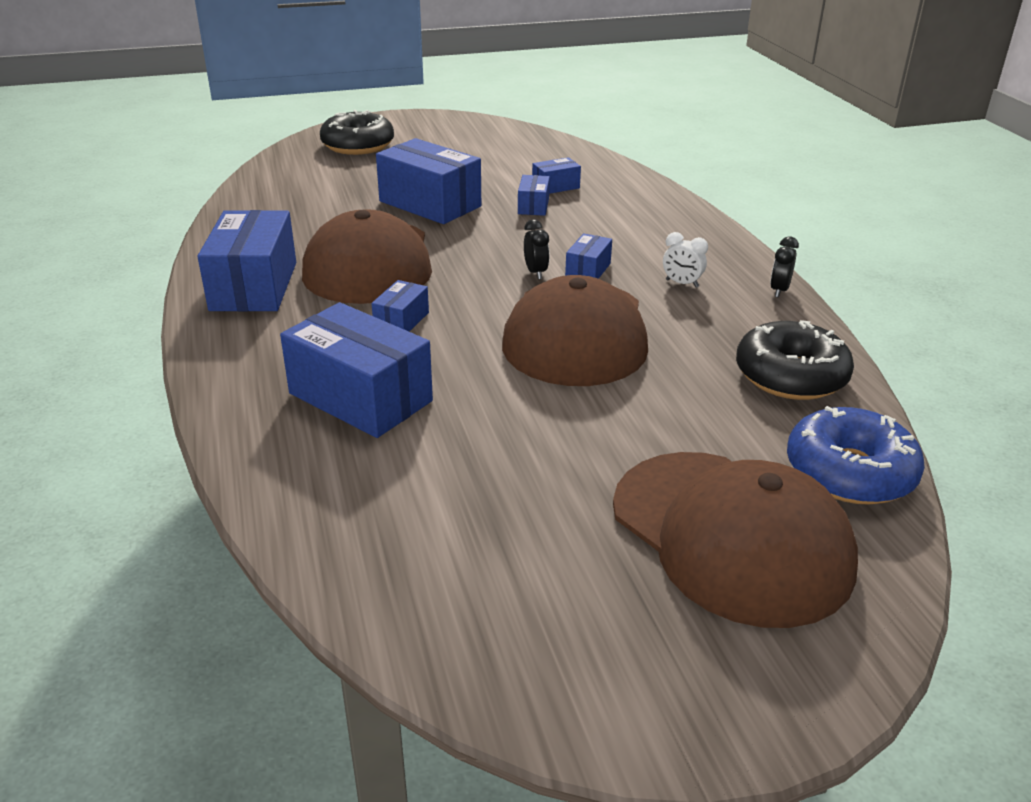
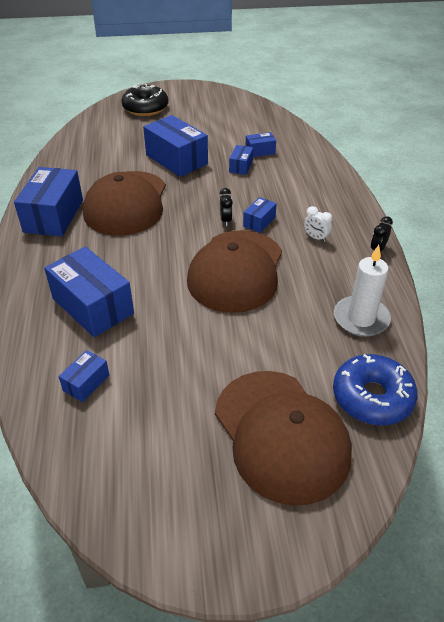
camera: 10 degrees right, 10 degrees up
blue box [371,280,429,332] -> blue box moved to [58,350,109,402]
black donut [736,320,854,400] -> white candle [334,245,391,337]

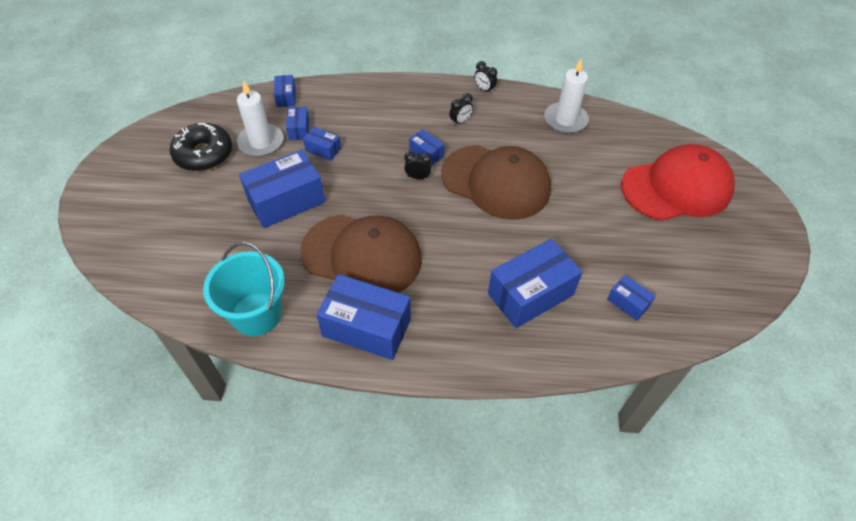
camera: 80 degrees left, 10 degrees up
black donut [121,84,169,116] -> black donut moved to [170,123,232,171]
brown cap [215,371,352,506] -> red cap [621,144,735,221]
white clock [304,206,332,242] -> black clock [449,93,473,126]
blue donut [333,354,418,425] -> none
none -> turquoise bucket [203,242,285,336]
none -> white candle [237,81,283,157]
none -> blue box [274,75,295,107]

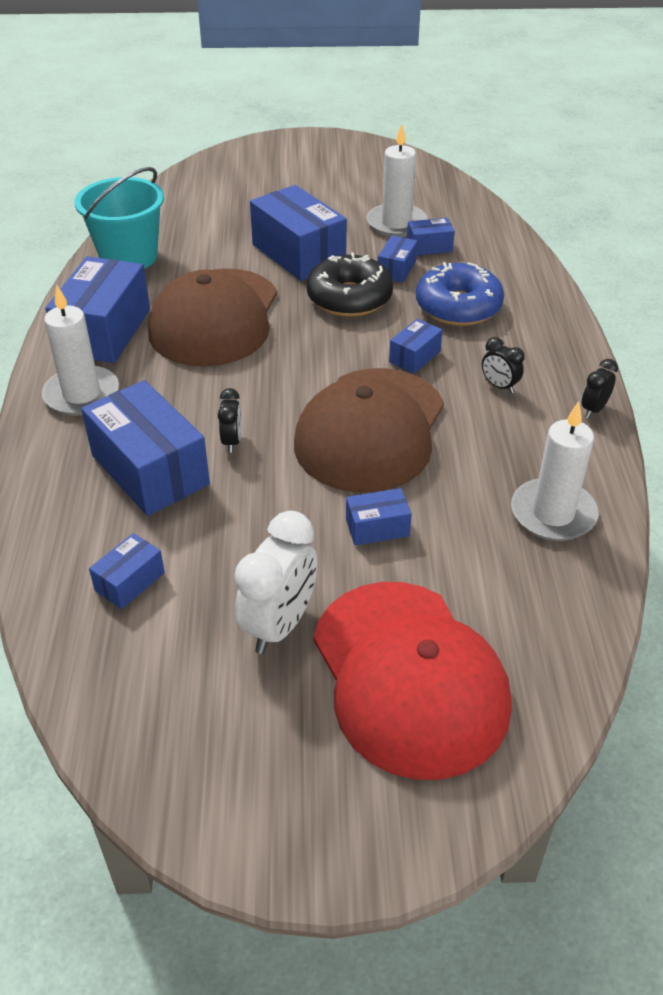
camera: 85 degrees right, 10 degrees down
black donut [170,123,232,171] -> black donut moved to [306,252,393,317]
blue box [274,75,295,107] -> blue box moved to [346,488,412,545]
black clock [404,151,432,179] -> black clock moved to [218,388,241,453]
none -> white candle [42,286,119,416]
none -> white clock [234,511,317,654]
none -> blue donut [416,262,504,326]

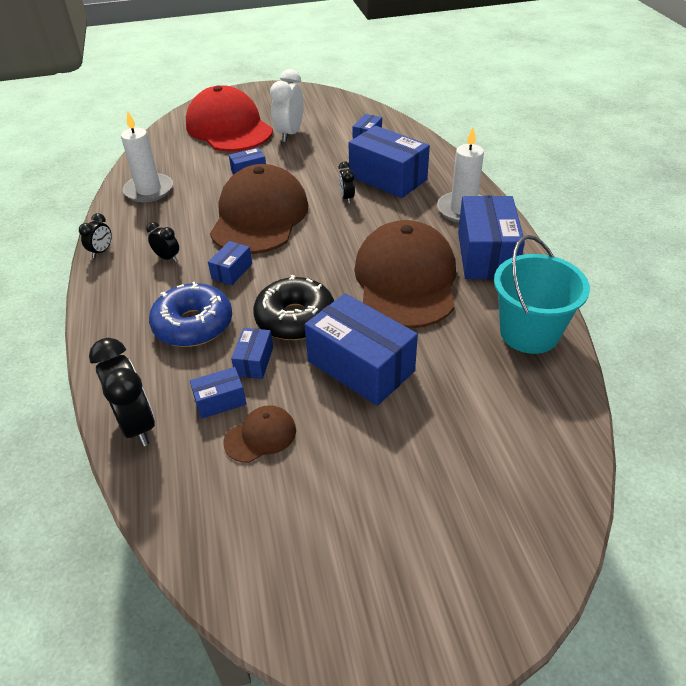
camera: 170 degrees right, 0 degrees up
white candle [367,124,427,237] -> brown cap [223,405,296,463]
none -> black clock [89,338,155,446]

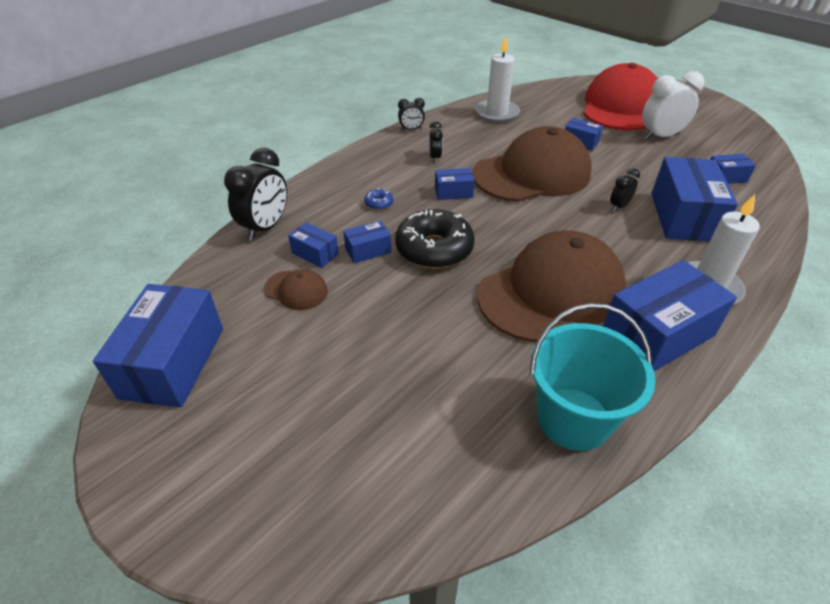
camera: 55 degrees right, 0 degrees up
blue donut [149,282,232,347] -> blue donut [364,188,393,210], size x0.41
blue box [304,293,418,406] -> blue box moved to [93,284,223,407]

